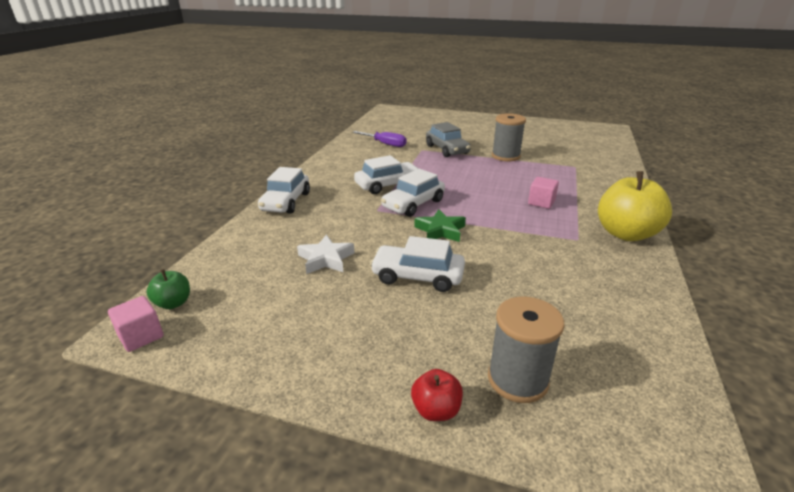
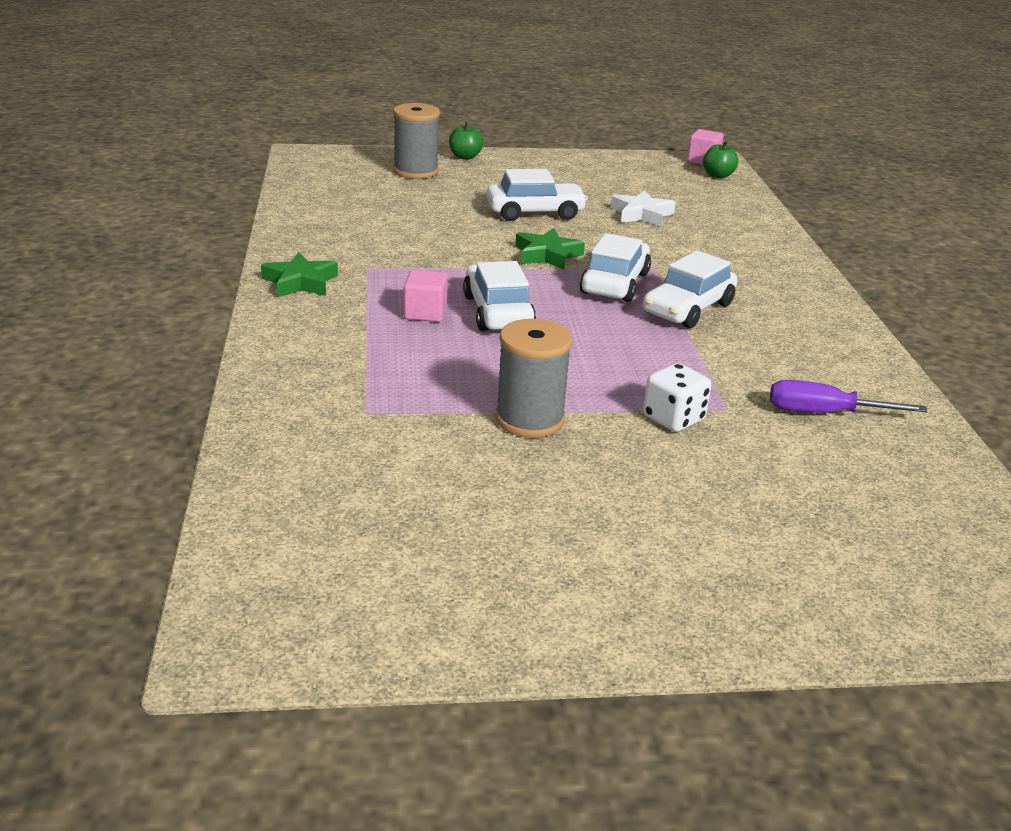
camera: 155 degrees right, 0 degrees up
white car [258,167,310,214] -> white car moved to [463,261,536,331]
red apple [411,369,463,421] -> green apple [449,122,483,160]
grey car [426,122,471,157] -> white dice [643,363,711,432]
yellow apple [598,171,672,241] -> green star [261,252,338,298]

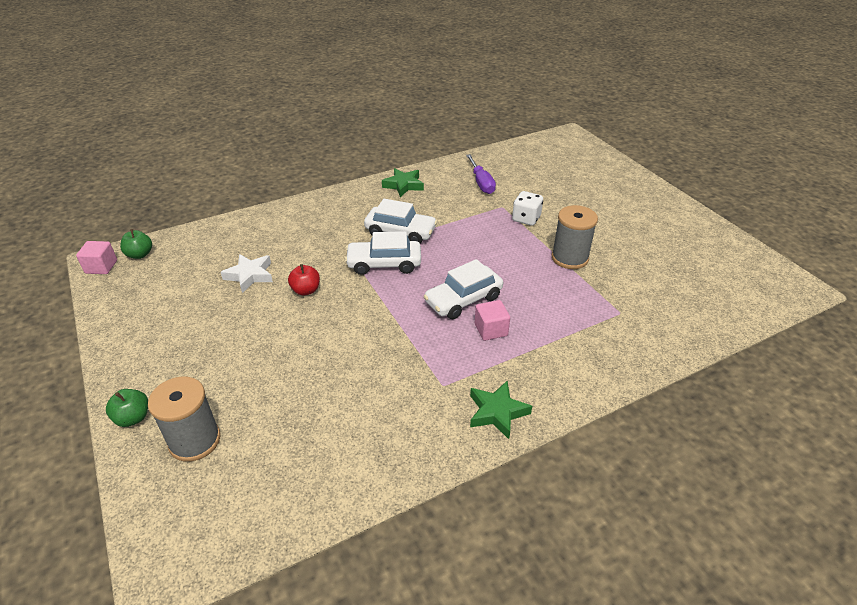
camera: 110 degrees left, 10 degrees up
white car [487,169,588,221] -> none
green star [515,228,585,270] -> green star moved to [382,168,424,197]
none -> red apple [288,264,320,295]

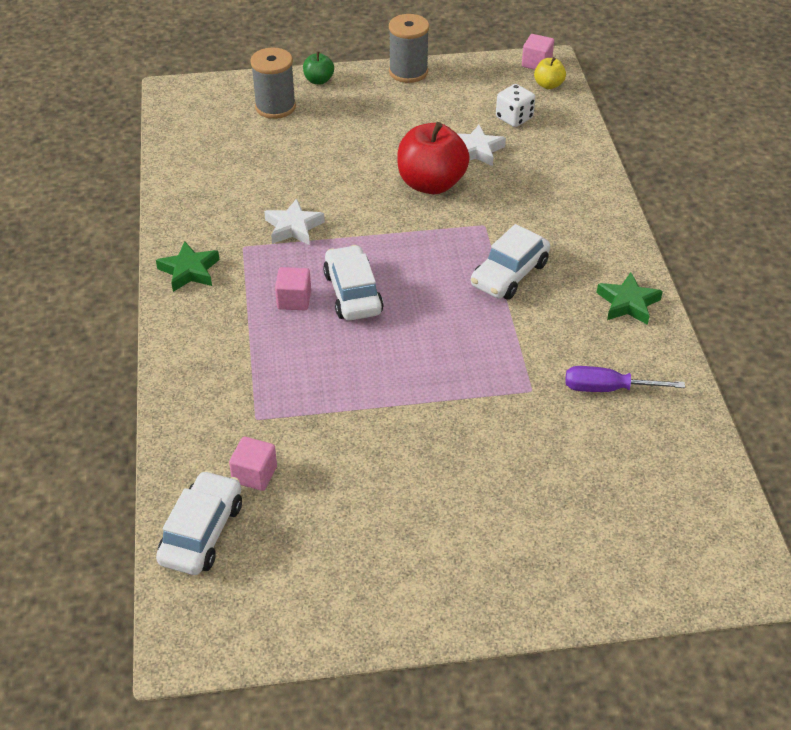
camera: 110 degrees right, 5 degrees up
green apple [120,229,152,259] -> yellow apple [534,57,566,89]
red apple [288,264,320,295] -> red apple [397,122,470,194], size x2.07
white car [345,231,421,275] -> white car moved to [156,470,242,575]
white dice [512,191,543,226] -> white dice moved to [496,84,535,127]
grey spool [551,205,598,269] -> grey spool moved to [389,14,429,83]
none -> pink cube [229,437,277,491]
none -> white star [264,198,325,245]

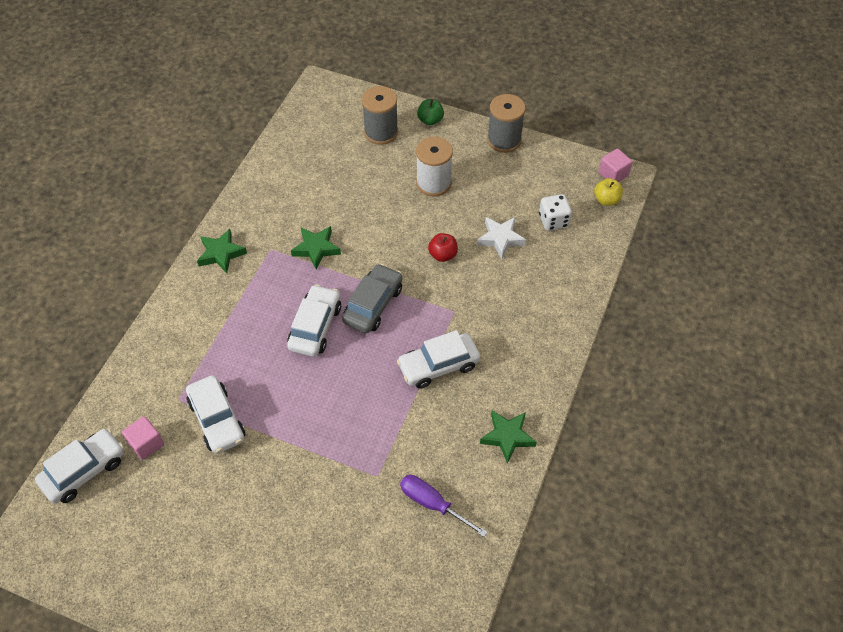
camera: 30 degrees right, 10 degrees up
white star [264,198,325,245] -> green star [291,226,341,269]
pink cube [275,267,311,310] -> none
red apple [397,122,470,194] -> red apple [428,233,458,262], size x0.48
none -> white car [186,375,245,454]
none -> grey car [342,264,402,333]
none -> white spool [416,137,453,196]

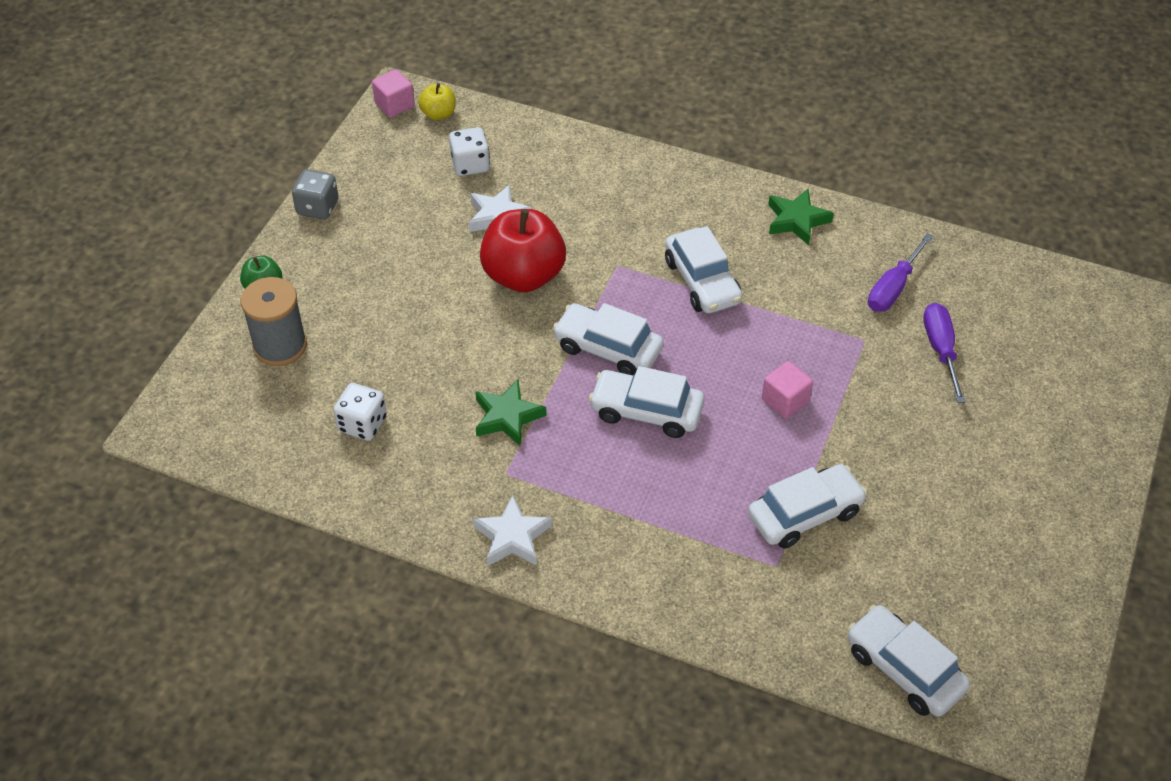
camera: 90 degrees left, 5 degrees down
pink cube [122,416,164,460] -> pink cube moved to [762,361,813,418]
green star [197,229,247,273] -> white star [473,495,552,566]
grey car [342,264,402,333] -> white car [552,303,664,375]
white spool [416,137,453,196] -> none
red apple [428,233,458,262] -> red apple [480,209,566,292], size x2.07
grey spool [487,94,525,153] -> grey dice [292,169,338,220]
none -> white dice [333,383,387,441]
none -> purple screwdriver [923,303,966,403]

